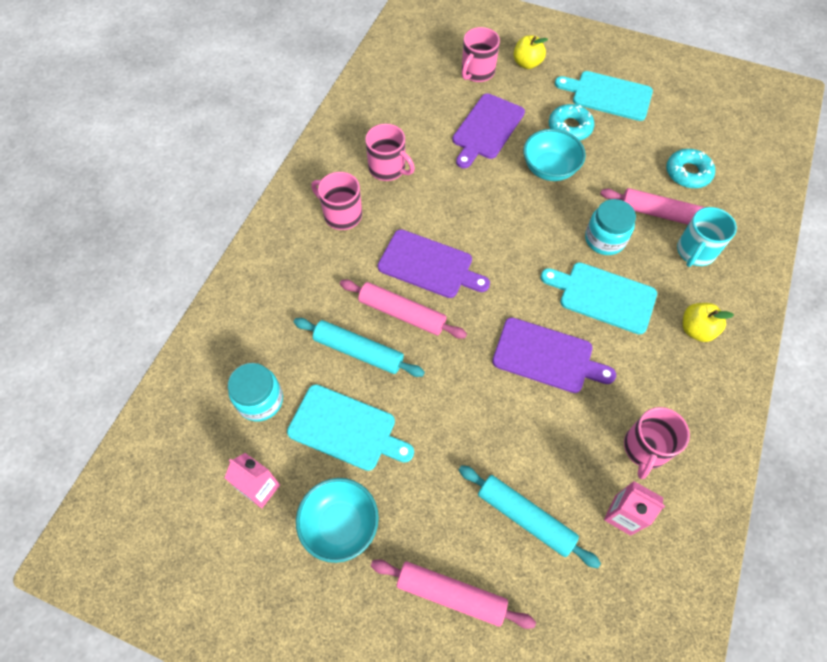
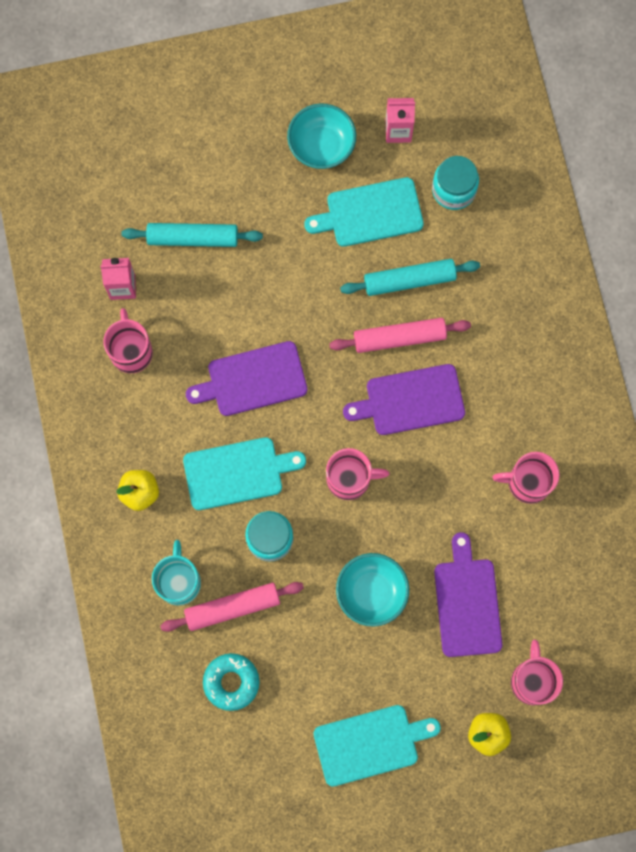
camera: 145 degrees right, 15 degrees up
pink mug [311,172,362,230] -> pink mug moved to [326,448,389,500]
pink rolling pin [371,559,536,629] -> none
turquoise donut [549,104,594,140] -> none

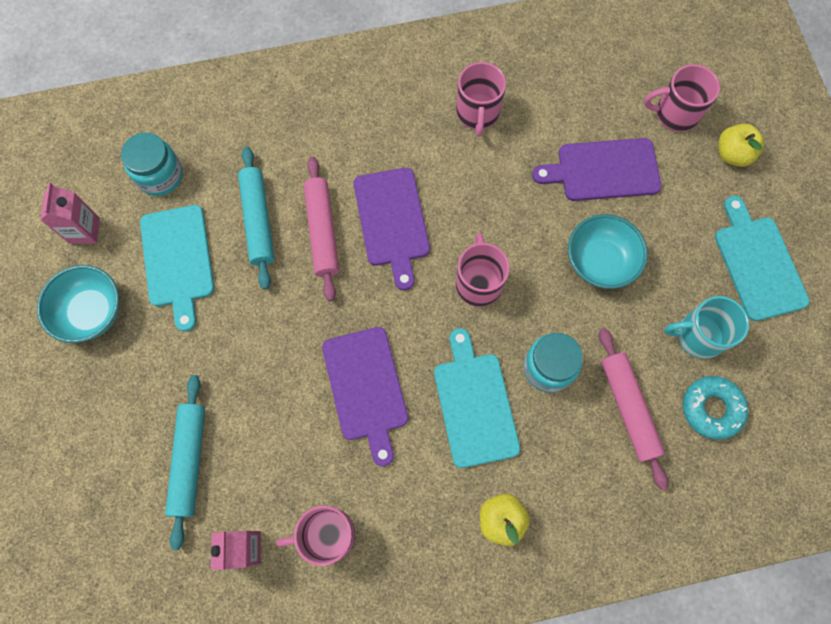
camera: 90 degrees left, 5 degrees down
turquoise mug [152,540,201,606] -> turquoise mug moved to [664,296,749,359]

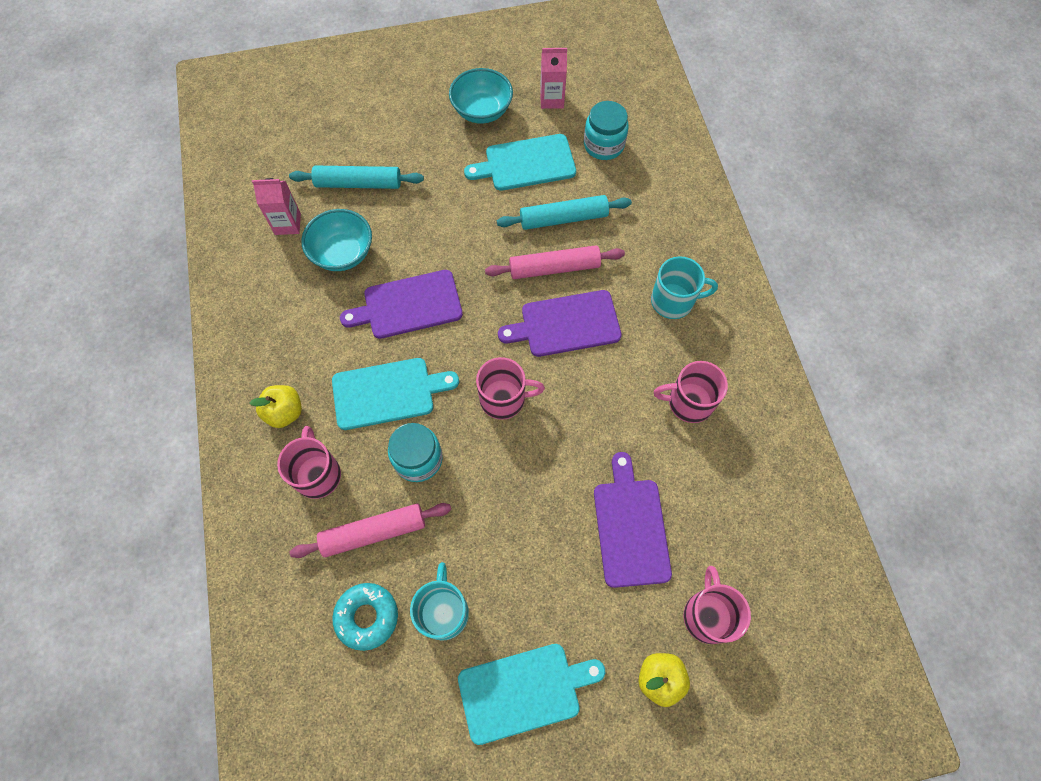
camera: 90 degrees right, 5 degrees down
pink mug [276,505,356,566] -> pink mug moved to [277,426,341,499]
turquoise bowl [568,214,648,289] -> turquoise bowl moved to [301,209,372,271]
none -> turquoise mug [651,256,718,319]

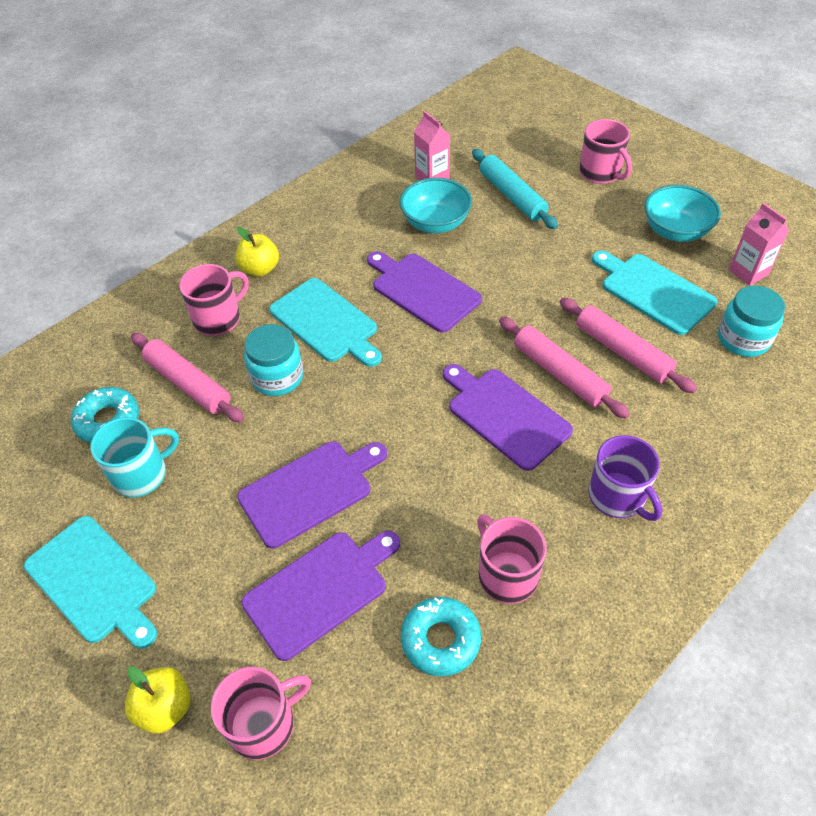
camera: 60 degrees right, 15 degrees down
pink mug [476,357,545,420] -> pink mug moved to [579,119,632,184]
turquoise rolling pin [497,195,632,230] -> pink rolling pin [560,298,697,393]
turquoise mug [651,256,718,319] -> purple mug [588,435,662,521]
none -> purple cutting board [237,441,387,549]
none -> turquoise donut [401,597,481,677]

